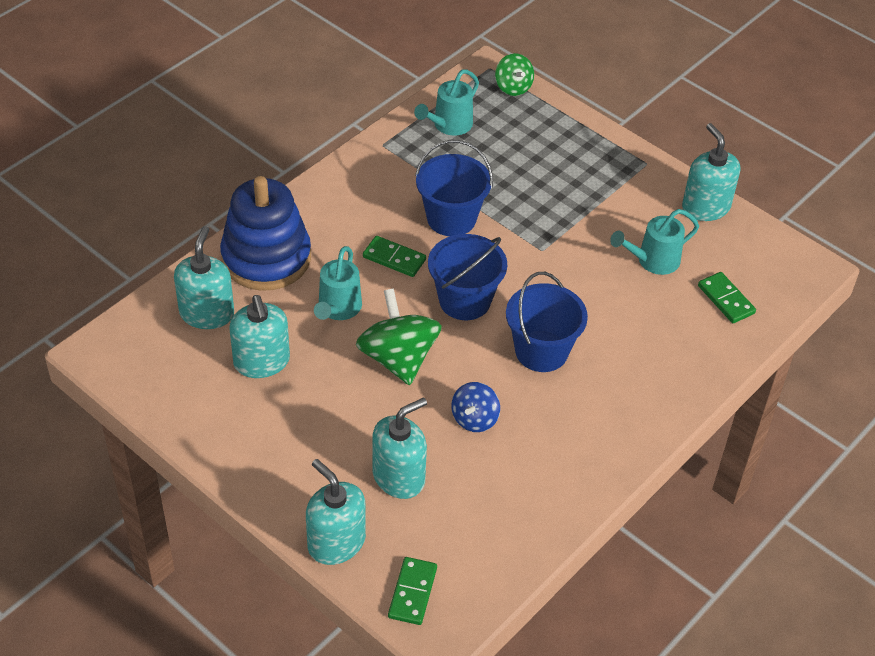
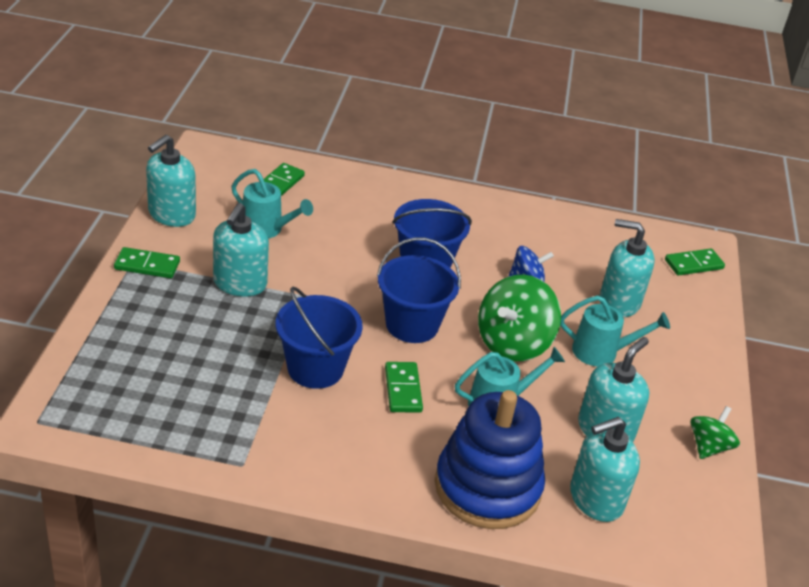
camera: 125 degrees left, 10 degrees down
turquoise soap dispenser [306,459,366,565] -> turquoise soap dispenser moved to [213,203,269,297]
turquoise watering can [414,69,479,136] -> turquoise watering can moved to [560,295,670,366]
green spinning top [495,53,534,96] -> green spinning top moved to [690,406,740,459]
none -> green domino [114,247,180,278]

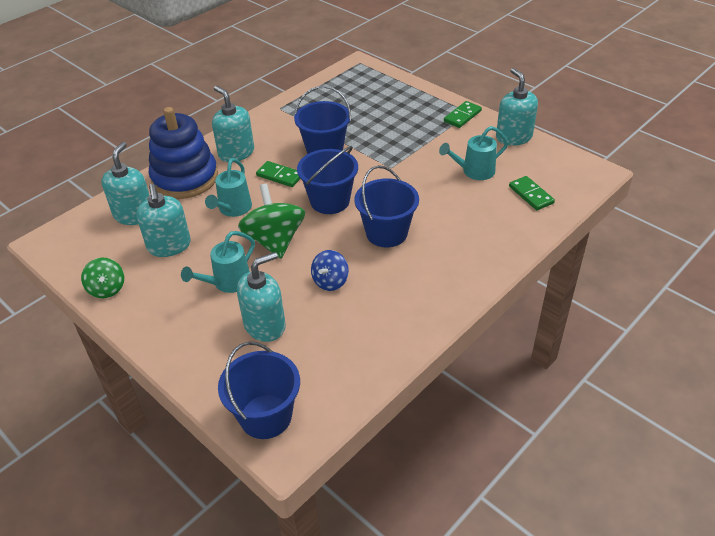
camera: 130 degrees right, 5 degrees up
turquoise soap dispenser [213,203,269,297] -> turquoise soap dispenser moved to [212,86,254,162]
green domino [665,249,725,276] -> blue bucket [218,341,300,439]

